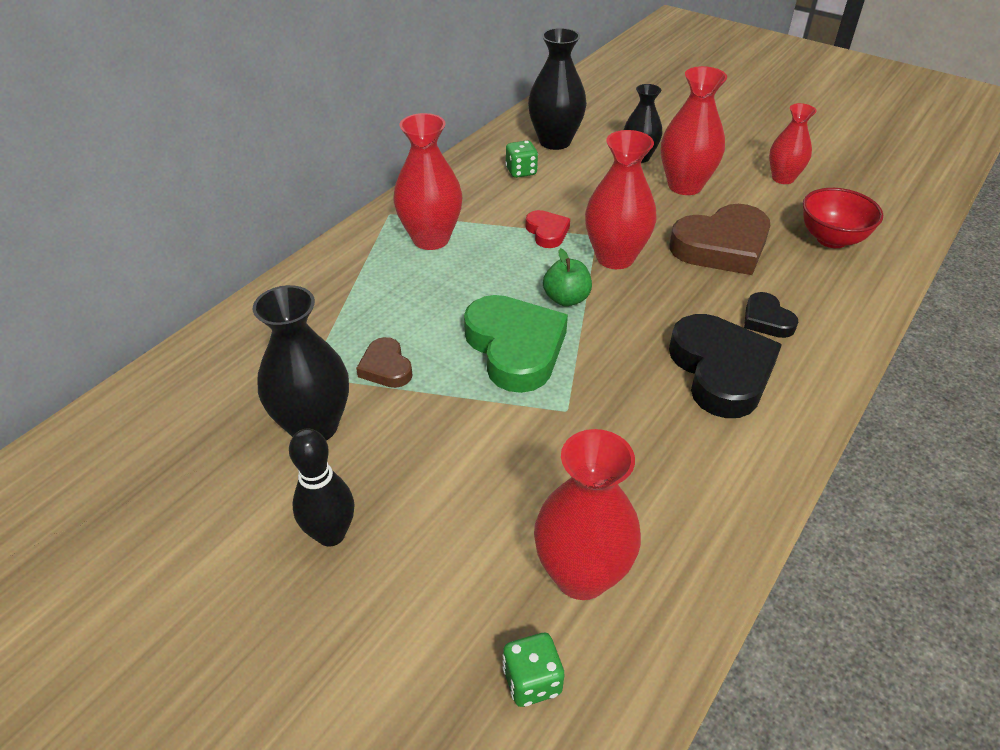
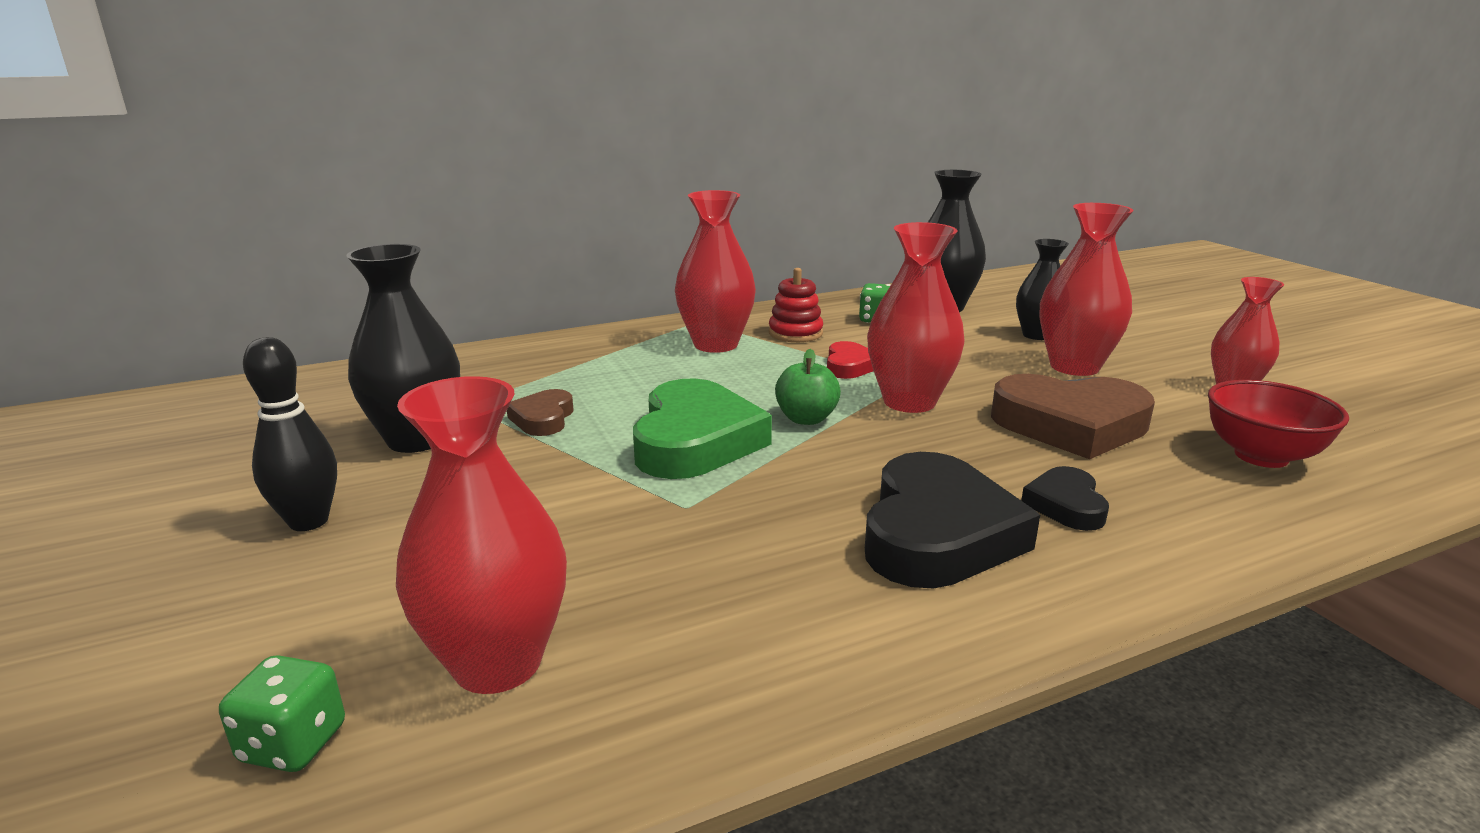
camera: 30 degrees right, 20 degrees down
none -> red stacking toy [769,268,823,342]

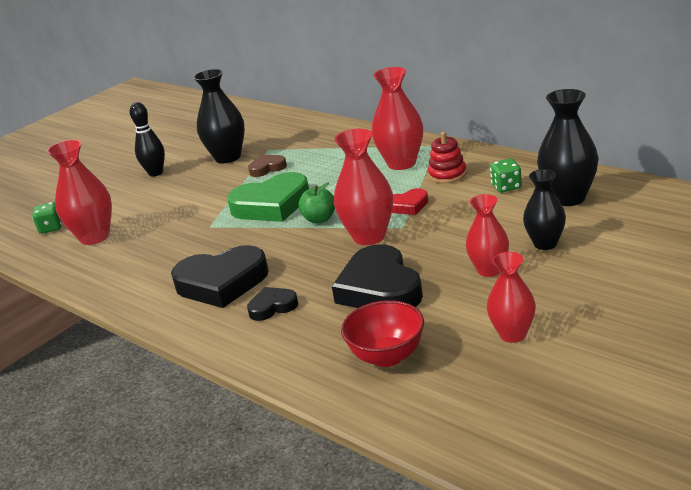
camera: 70 degrees right, 5 degrees up
brown heart [991,374,1155,459] -> black heart [332,244,423,308]
red vase [1039,203,1133,376] -> red vase [466,194,509,277], size x0.65

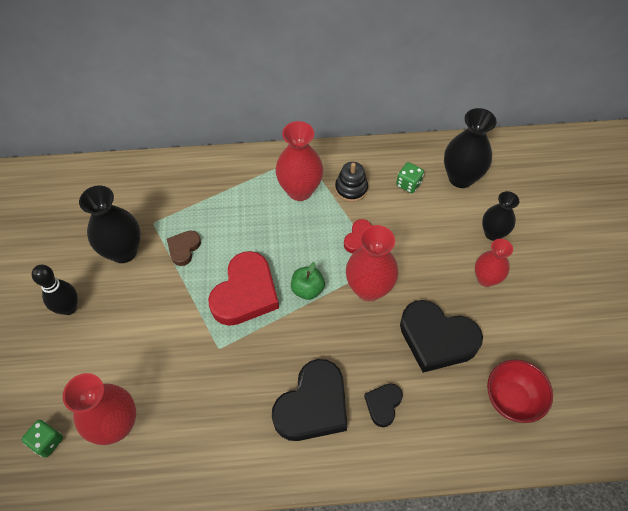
camera: 50 degrees left, 30 degrees up
green heart [227,172,309,222] -> red heart [208,251,279,326]
red stacking toy [428,132,467,183] -> black stacking toy [335,162,368,202]
red vase [487,252,536,343] -> none

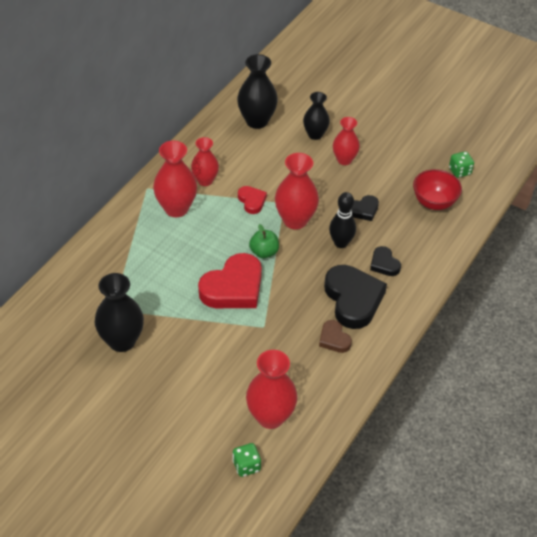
camera: 55 degrees left, 10 degrees down
black bowling pin [32,265,78,315] -> black bowling pin moved to [329,192,356,248]
brown heart [167,230,201,266] -> brown heart moved to [319,320,352,353]
red heart [208,251,279,326] -> red heart turned 75 degrees clockwise [198,253,262,308]
black stacking toy [335,162,368,202] -> red vase [191,137,219,186]
green dice [396,162,424,193] -> green dice moved to [449,151,474,178]
black heart [400,300,483,373] -> black heart [351,195,379,221], size x0.51

